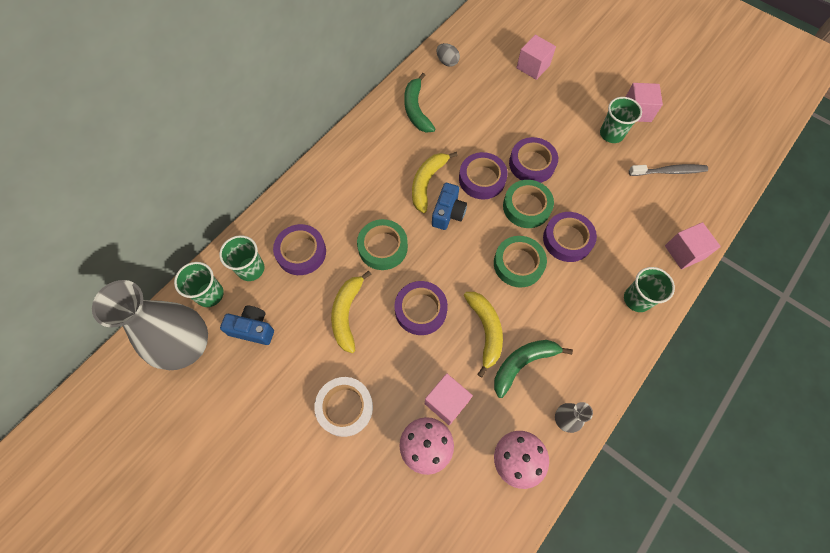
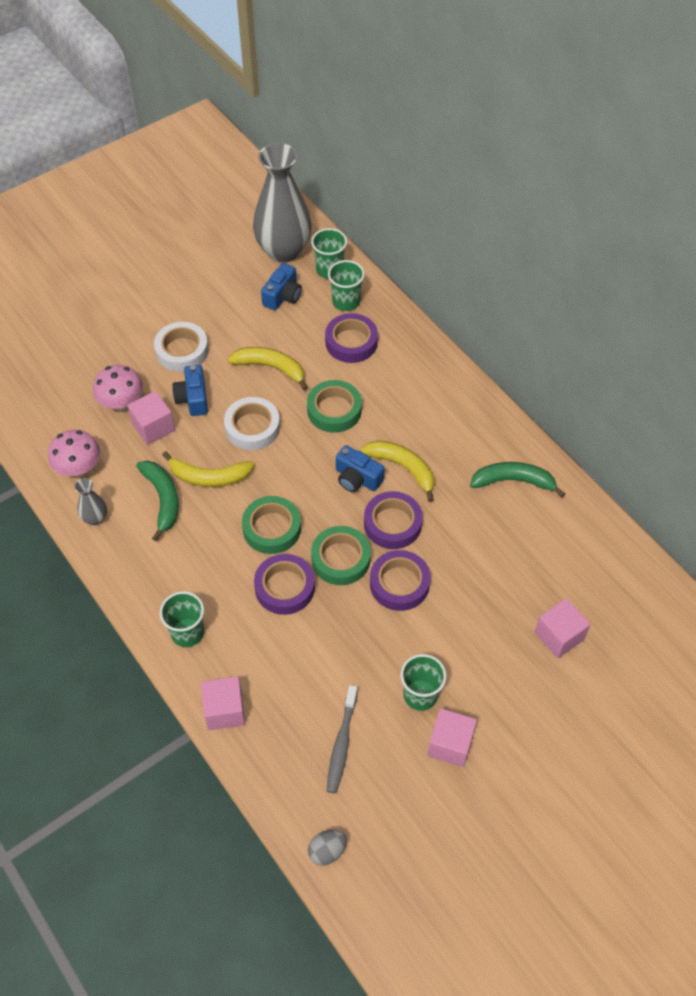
camera: 105 degrees right, 10 degrees down
purple tape [395,281,448,335] -> white tape [224,397,280,450]
grey egg [436,43,460,67] -> grey egg moved to [308,830,347,866]
none -> blue camera [172,365,208,416]

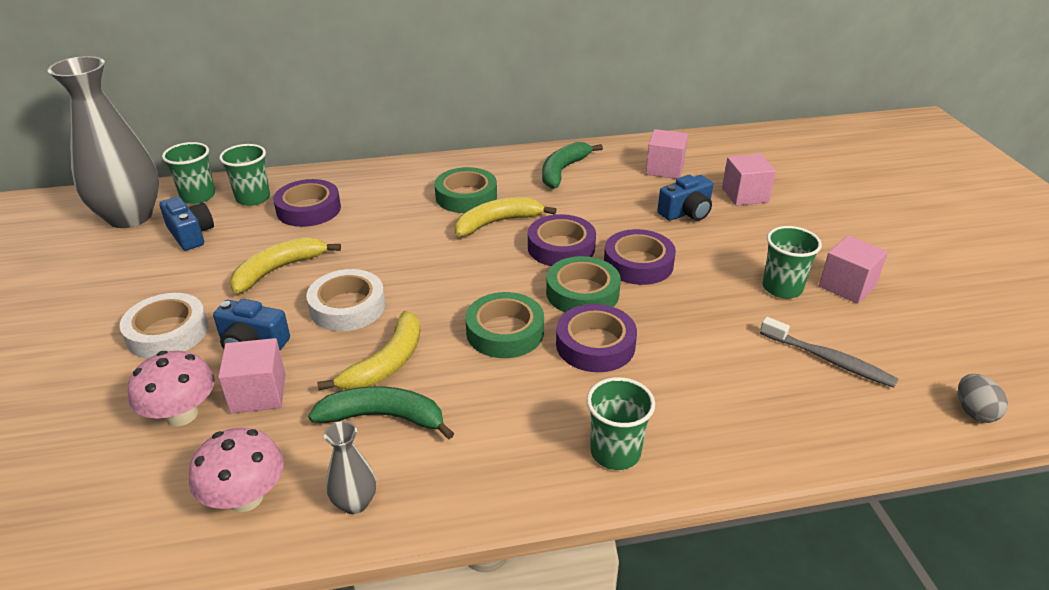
camera: 65 degrees left, 20 degrees down
pink cube [201,676,245,730] -> pink cube moved to [646,129,688,179]
green tape [307,380,362,433] -> green tape moved to [434,167,497,213]
blue camera [336,445,385,492] -> blue camera moved to [657,175,713,221]

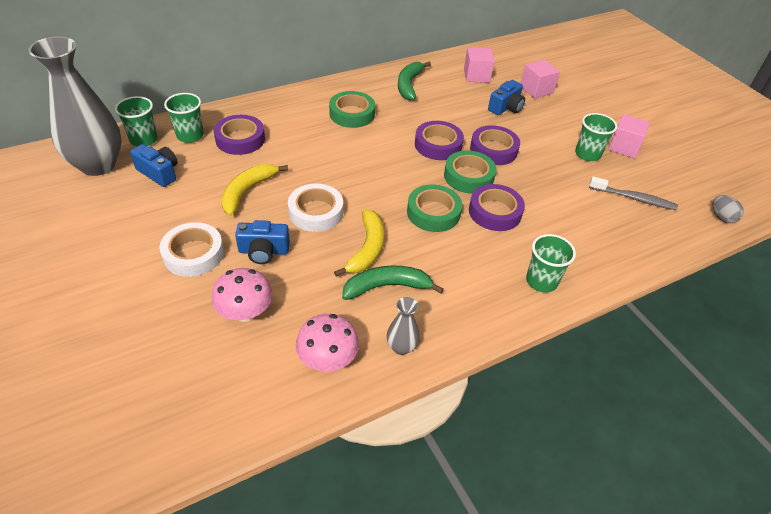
camera: 20 degrees left, 10 degrees up
pink cube [218,338,285,413] -> none
yellow banana [454,197,557,237] -> none

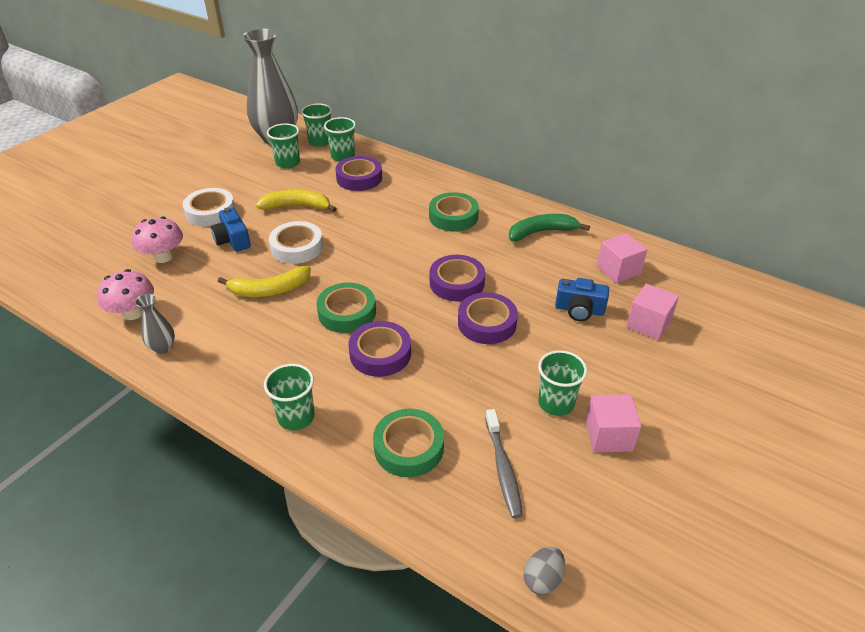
camera: 65 degrees right, 5 degrees down
blue camera [130,144,177,187] -> green cup [267,123,300,169]
green banana [342,265,444,300] -> none
green tape [444,150,496,194] -> green tape moved to [373,409,444,477]

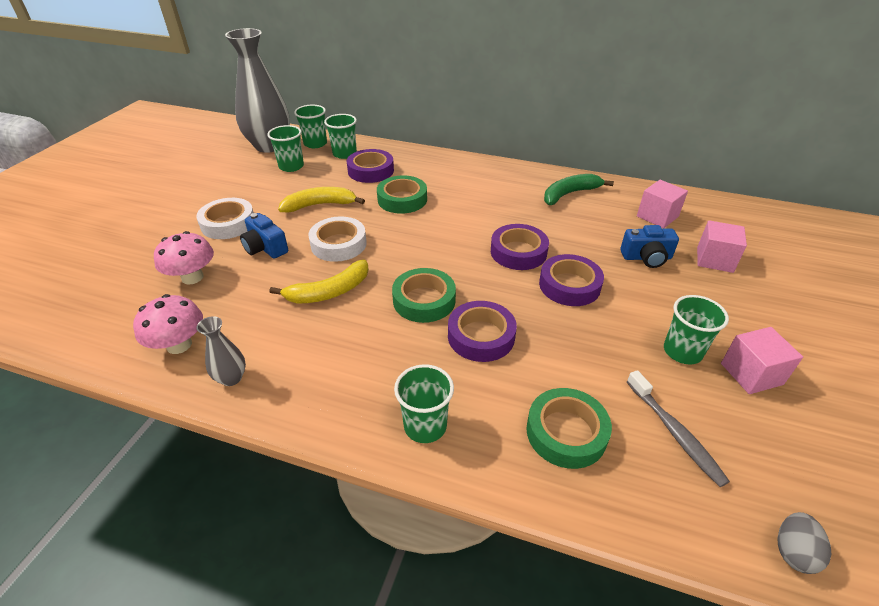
camera: 15 degrees left, 0 degrees up
green tape [429,192,479,231] -> green tape moved to [377,175,427,214]

